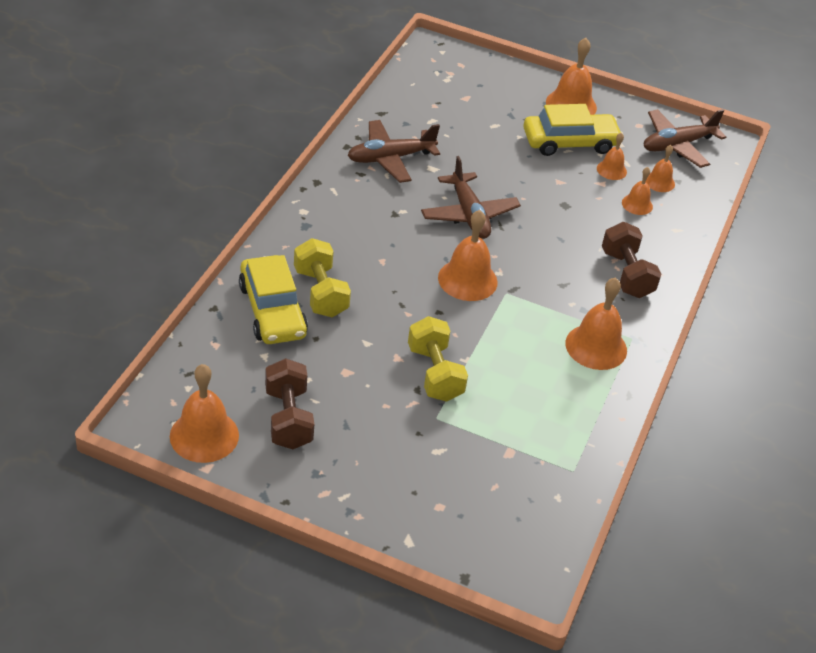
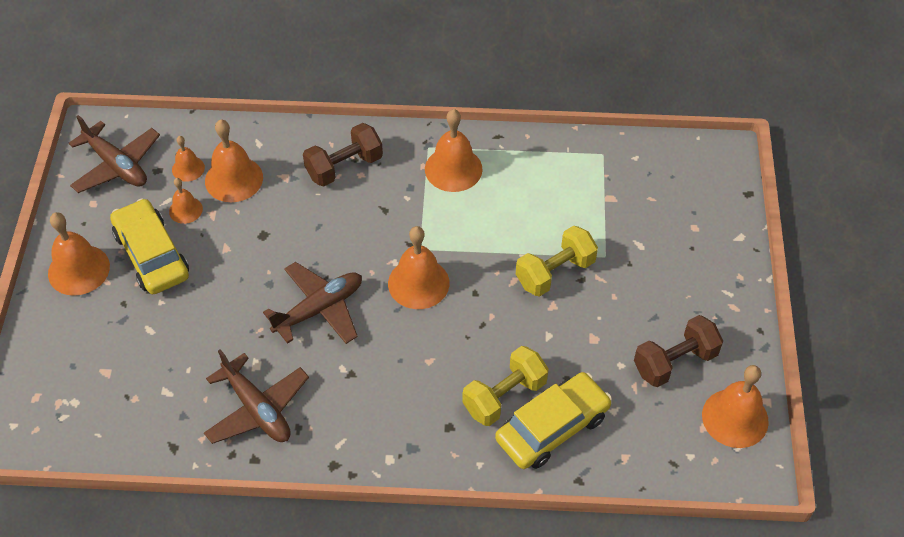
camera: 105 degrees left, 10 degrees up
orange bell [622,167,653,215] -> orange bell [205,119,263,202], size x1.77

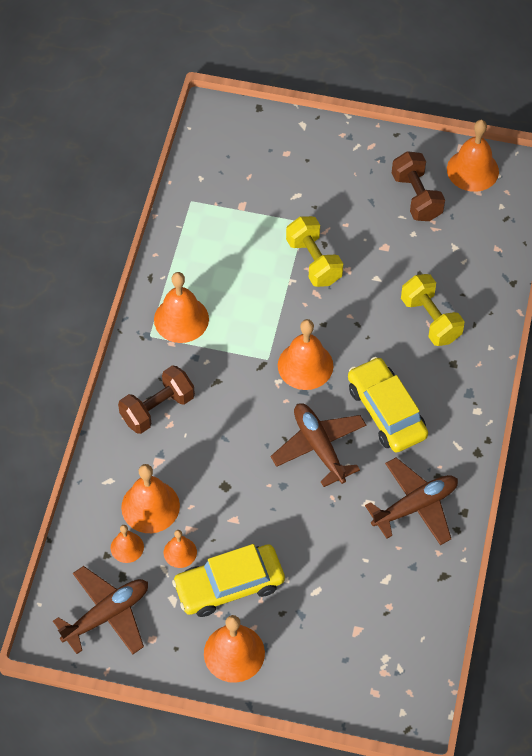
camera: 80 degrees left, 5 degrees up
brown dumbbell [303,123,383,186] -> brown dumbbell turned 75 degrees clockwise [118,365,195,434]
yellow car [495,372,612,469] -> yellow car moved to [348,357,428,453]

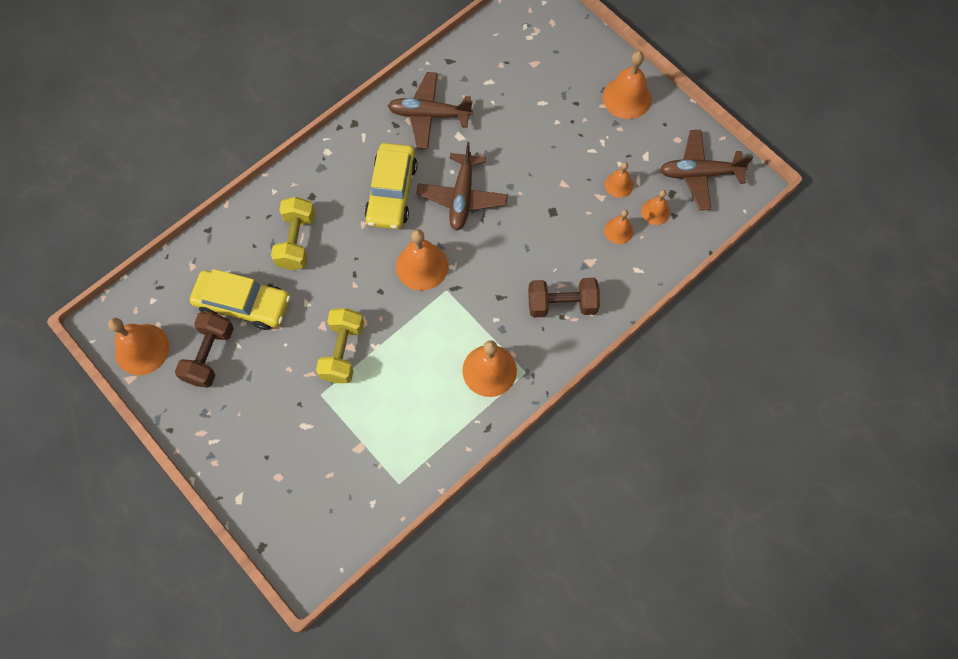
camera: 145 degrees left, 10 degrees up
orange bell [121,464,180,533] -> orange bell [604,210,633,244], size x0.56
yellow car [172,544,285,617] -> yellow car moved to [190,269,291,330]

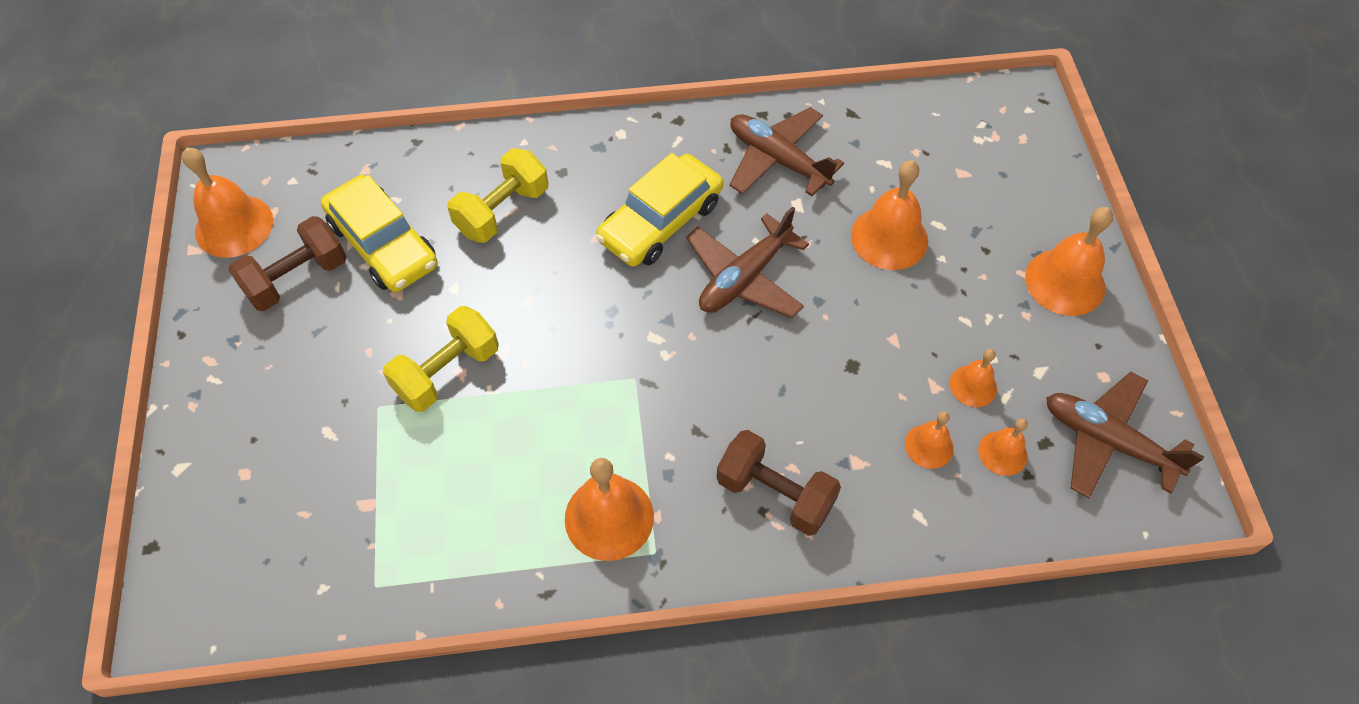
camera: 35 degrees right, 10 degrees down
orange bell [396,229,448,291] -> orange bell moved to [851,160,928,270]

